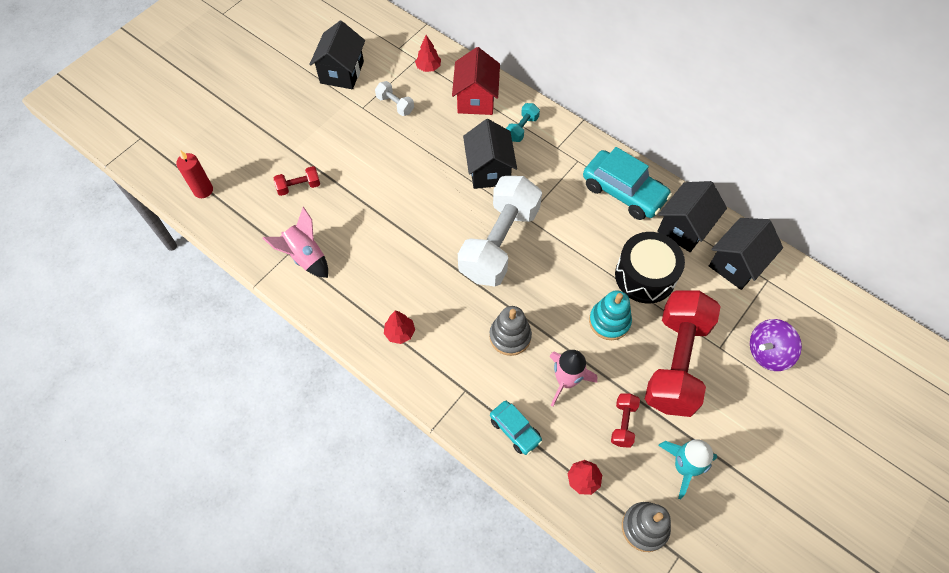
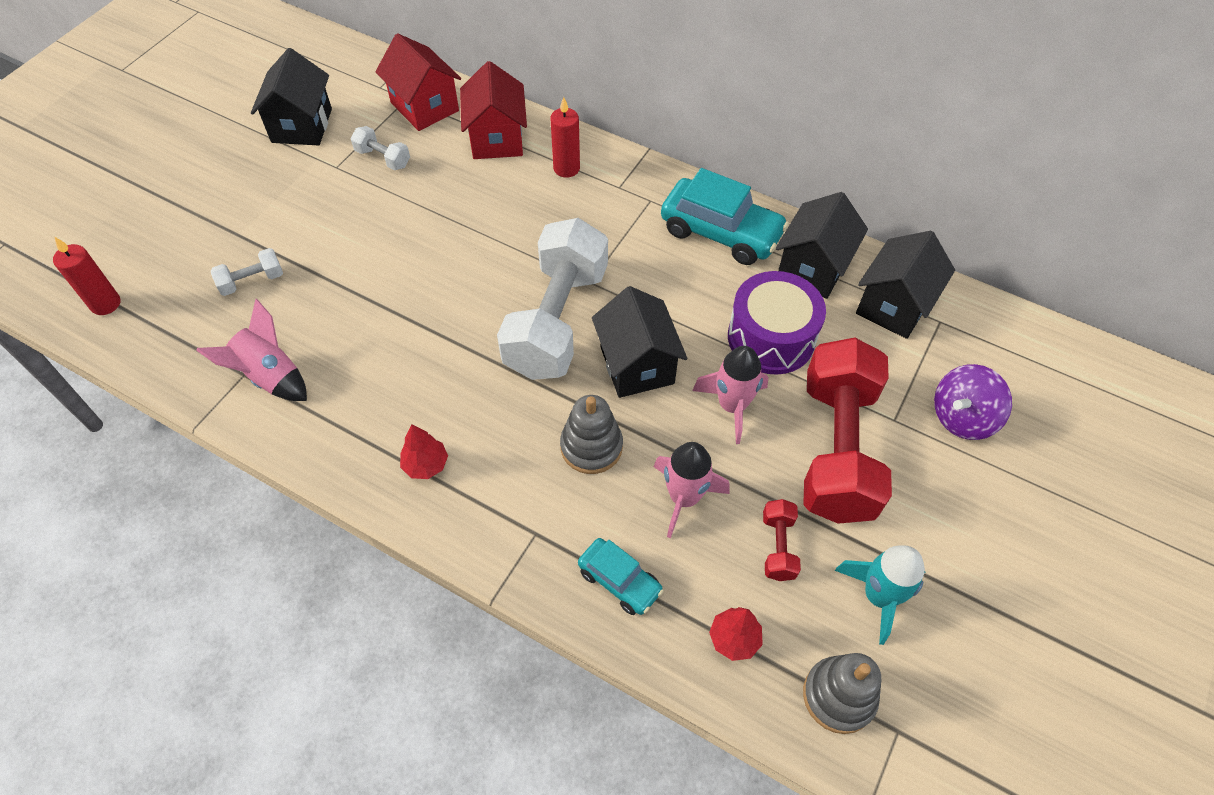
camera: 10 degrees left, 5 degrees down
red dumbbell [274,166,320,196] -> white dumbbell [211,248,283,296]
red tree [415,35,441,72] -> red house [375,33,461,131]
black house [463,119,517,189] -> black house moved to [592,286,688,398]
turquoise dumbbell [506,103,540,142] -> red candle [550,97,580,178]
turquoise stacking toy [589,290,632,340] -> pink rocket [692,346,769,444]
black drum [615,232,685,304] -> purple drum [728,271,826,375]

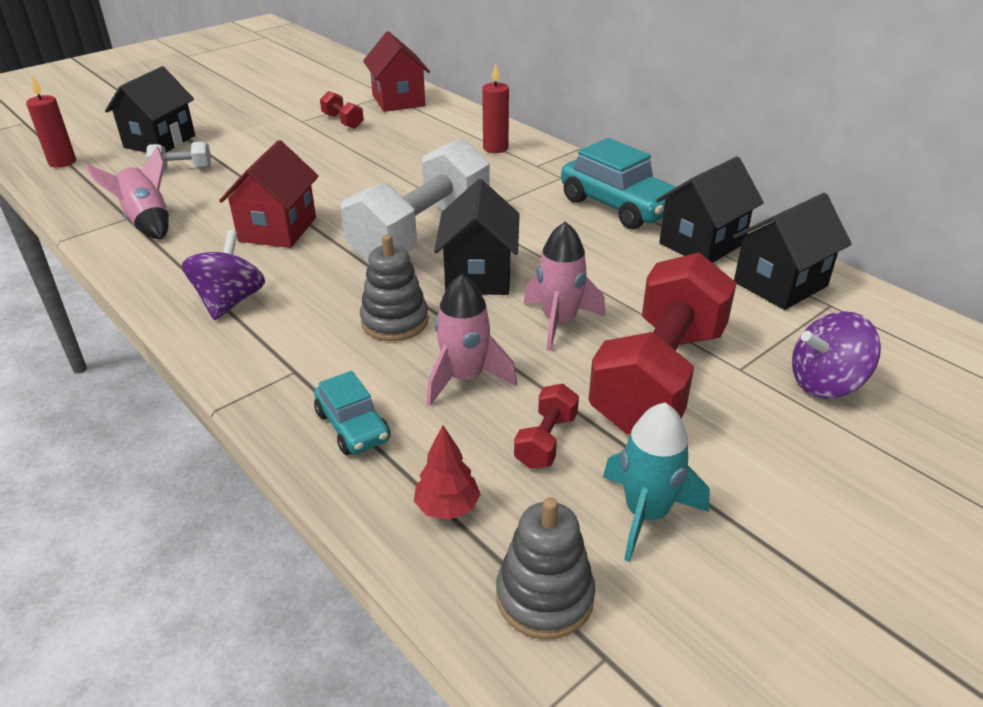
camera: 20 degrees right, 20 degrees down
black house [251,48,332,145] -> black house moved to [105,66,195,152]
white dumbbell [351,126,410,170] -> red dumbbell [320,91,364,129]
red tree [400,424,448,479] -> purple spinning top [182,230,265,320]
red house [460,61,527,159] -> red house moved to [219,140,319,248]
purple drum [728,271,826,375] -> none

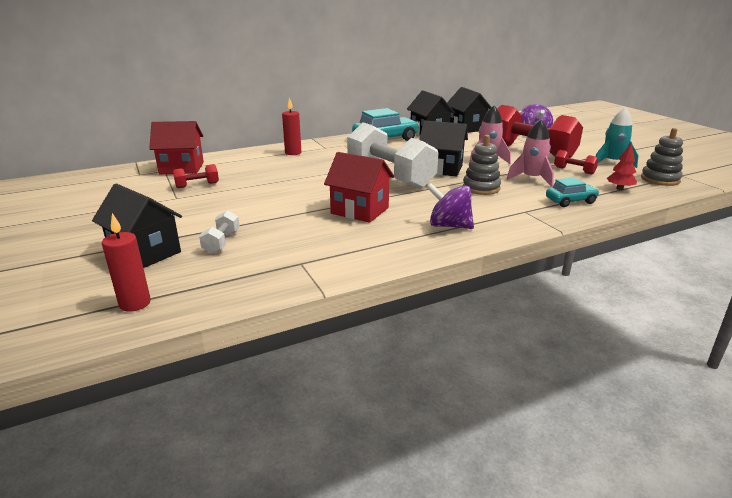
camera: 75 degrees left, 10 degrees down
pink rocket [85,147,169,239] -> none

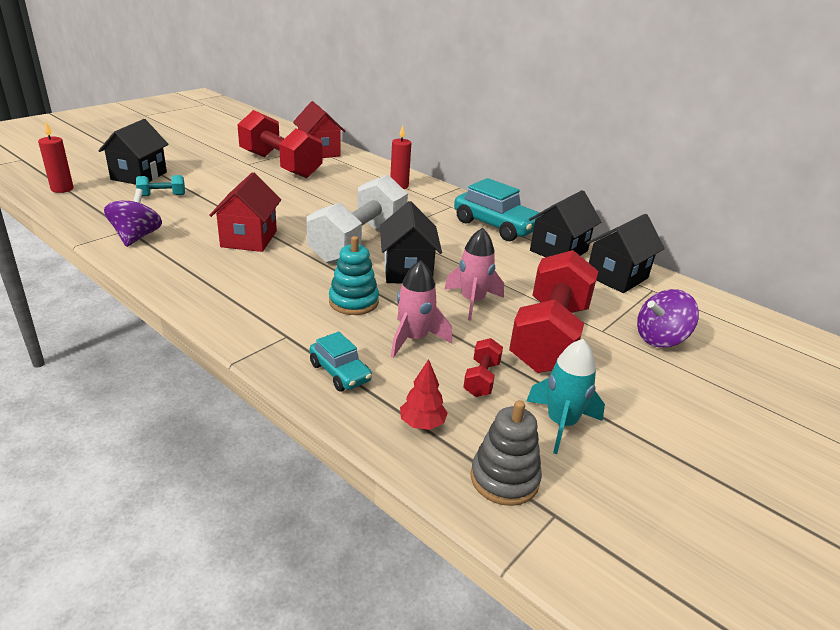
camera: 65 degrees right, 5 degrees up
red dumbbell [173,164,219,188] -> red dumbbell [237,110,323,178], size x2.42
white dumbbell [199,210,240,254] -> turquoise dumbbell [136,175,185,196]
purple spinning top [427,183,474,229] -> purple spinning top moved to [104,189,162,247]
grey stacking toy [463,135,501,195] -> turquoise stacking toy [329,236,379,315]

